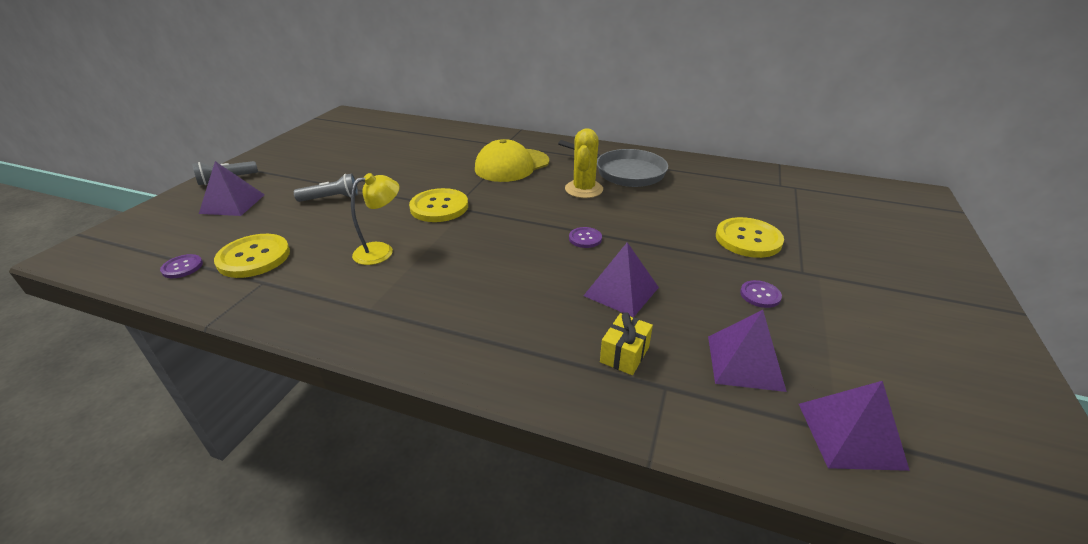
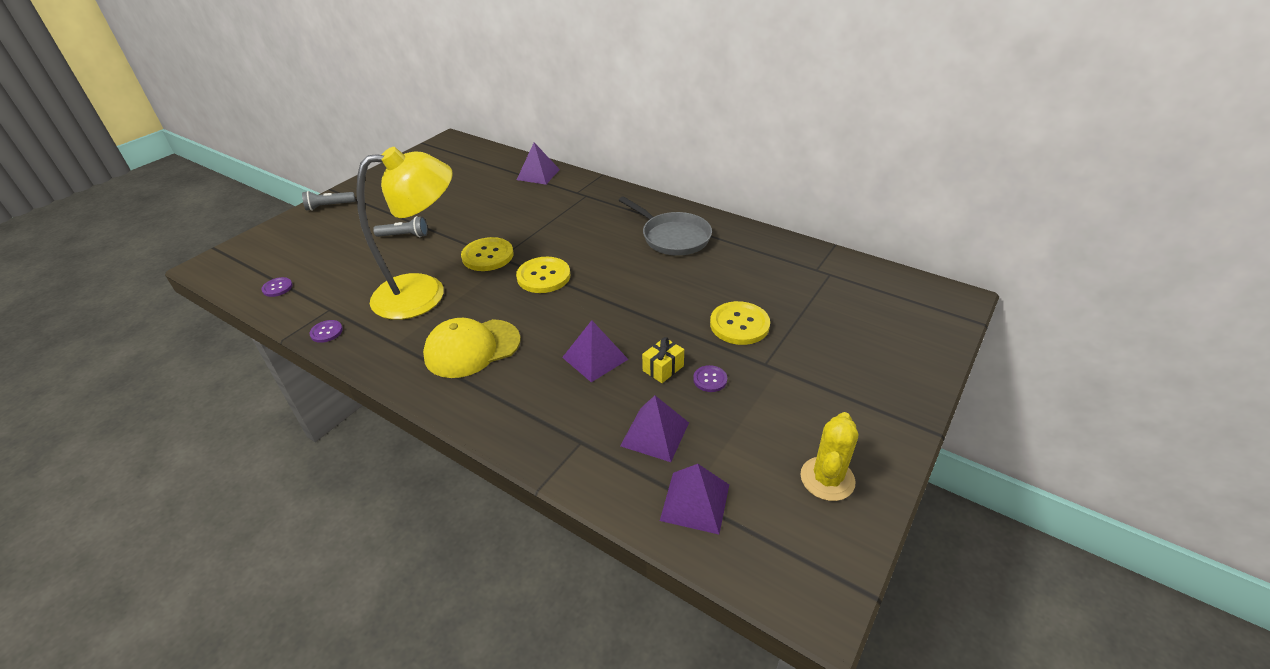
camera: 15 degrees right, 5 degrees up
purple pyramid [199,161,265,216] -> purple pyramid moved to [517,142,560,185]
yellow button [214,234,290,278] -> yellow button moved to [516,257,570,293]
yellow lamp [351,173,400,265] -> yellow lamp [356,147,453,320], size x2.21
yellow cap [475,139,549,182] -> yellow cap moved to [423,318,521,378]
yellow cactus [565,128,603,198] -> yellow cactus moved to [800,412,858,501]
purple button [569,227,602,248] -> purple button moved to [310,320,343,343]
yellow gift [600,312,653,375] -> yellow gift moved to [642,337,684,383]

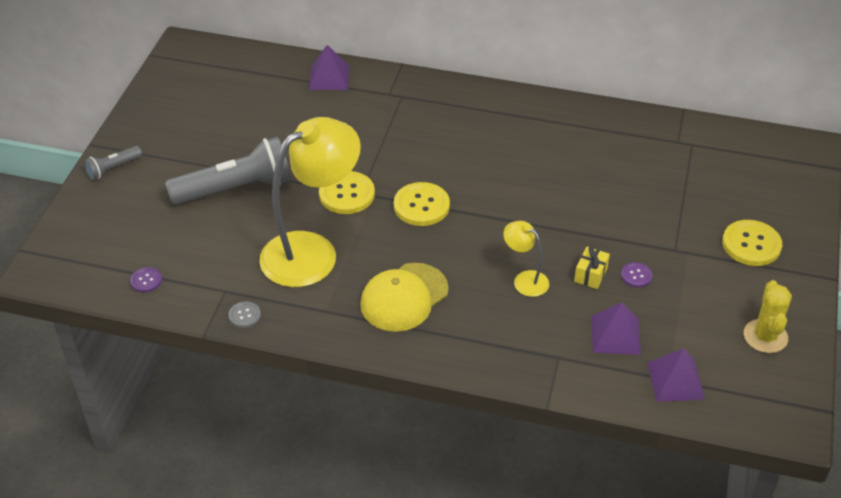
camera: 20 degrees left, 5 degrees up
purple button [310,320,343,343] -> grey button [228,301,261,328]
grey flashlight [373,216,428,237] -> grey flashlight [165,136,291,205], size x2.10
purple pyramid [562,320,629,382] -> yellow lamp [503,221,549,297]
grey pan [619,196,712,256] -> none
yellow button [710,301,770,345] -> yellow button moved to [722,220,782,266]

